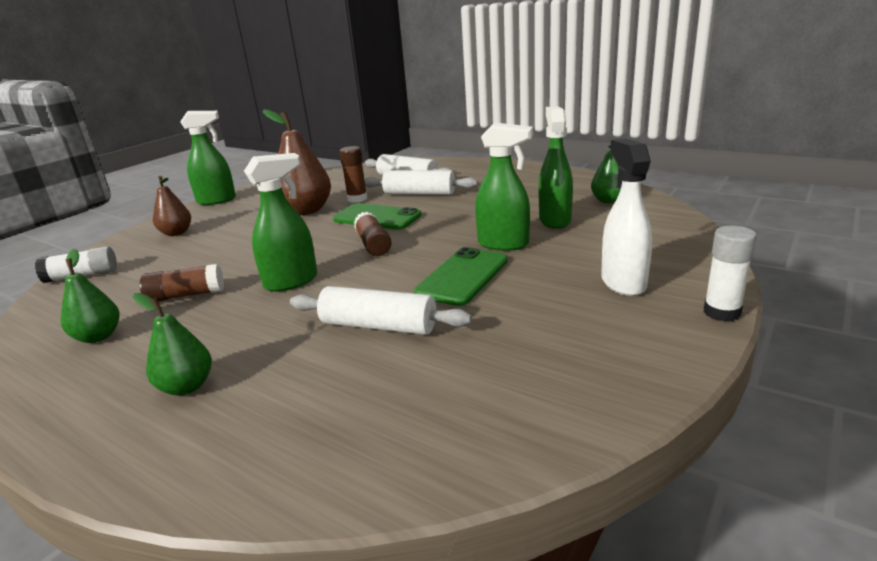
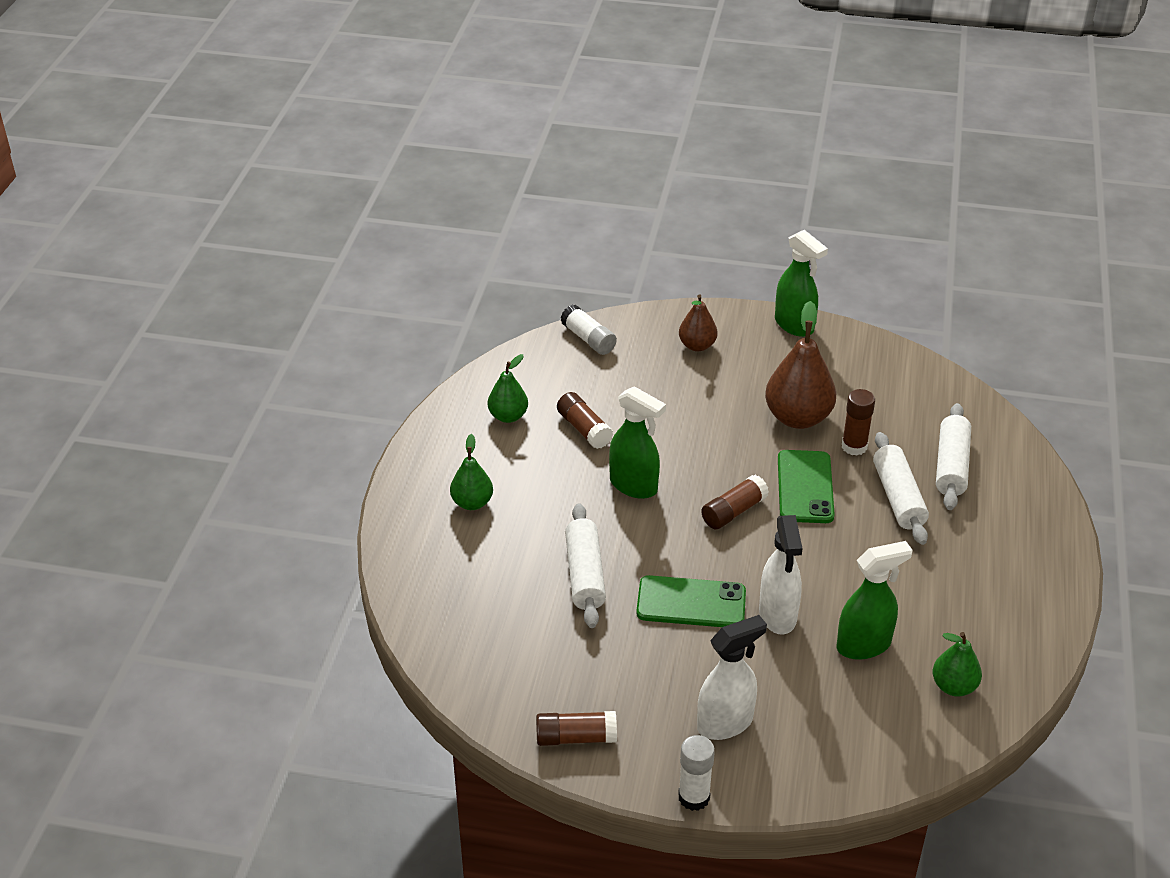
camera: 65 degrees right, 15 degrees up
green spray bottle [475,122,533,251] -> white spray bottle [759,515,803,635]
none -> brown glue stick [536,711,617,746]

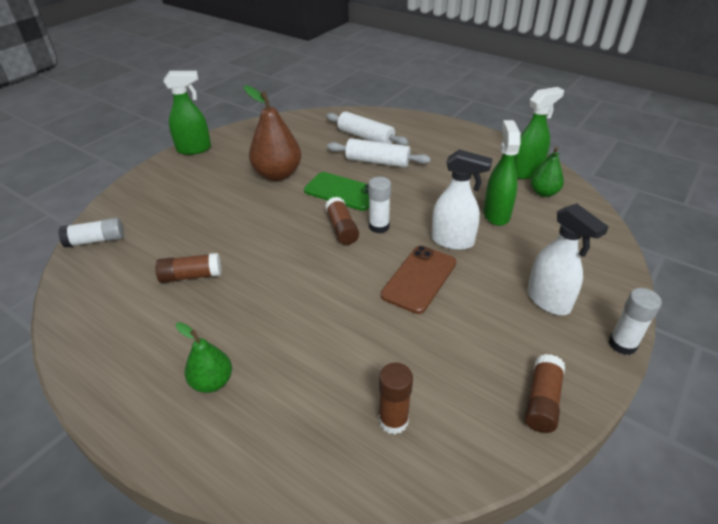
camera: 65 degrees left, 0 degrees up
green pear [488,354,528,423] -> none
white rolling pin [565,503,606,628] -> none
green spray bottle [609,386,666,499] -> green spray bottle moved to [514,87,564,179]
green phone [636,575,746,627] -> brown phone [381,246,456,314]
brown pear [679,294,718,352] -> none
white spray bottle [697,615,767,740] -> white spray bottle turned 150 degrees clockwise [527,203,609,315]
brown glue stick [842,389,875,456] -> brown glue stick moved to [379,363,413,434]
none -> white glue stick [368,177,391,233]

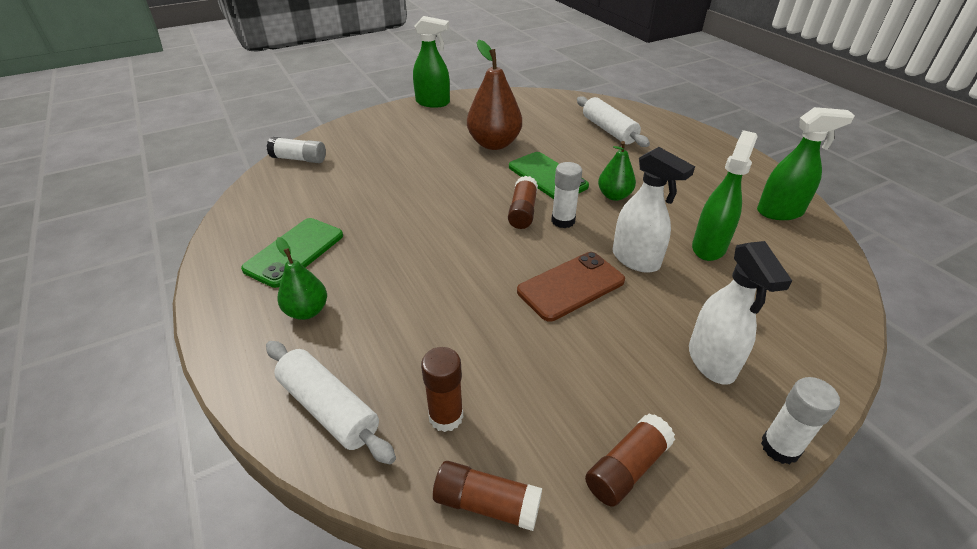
camera: 25 degrees right, 0 degrees up
brown glue stick [155,253,222,283] -> brown glue stick moved to [433,461,542,531]
white rolling pin [327,138,431,168] -> white rolling pin moved to [266,341,396,464]
green pear [531,147,564,197] -> green pear moved to [598,141,636,201]
none -> green phone [241,218,343,288]

